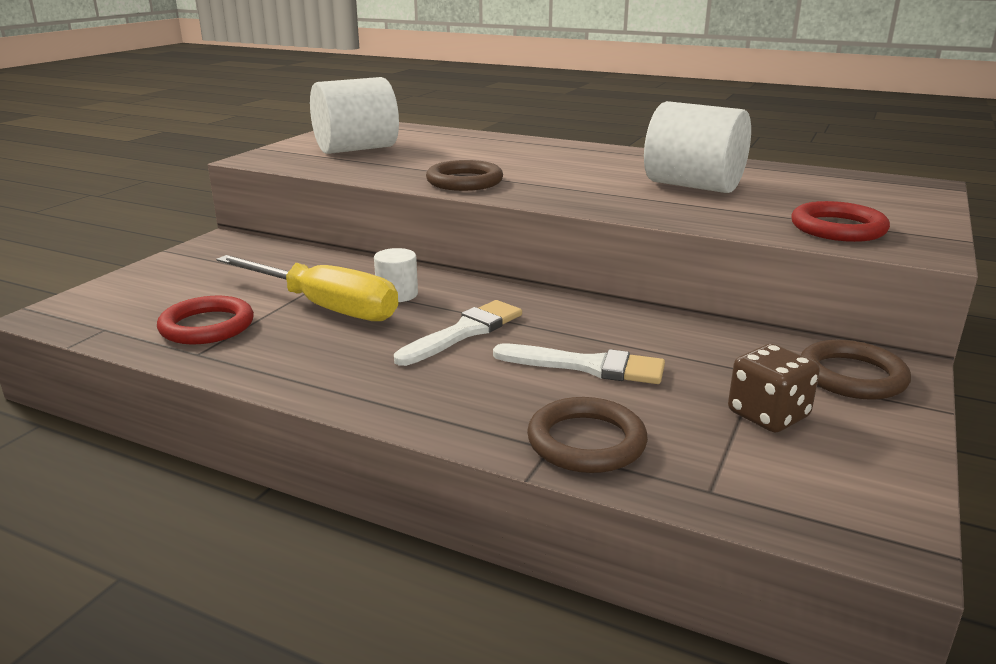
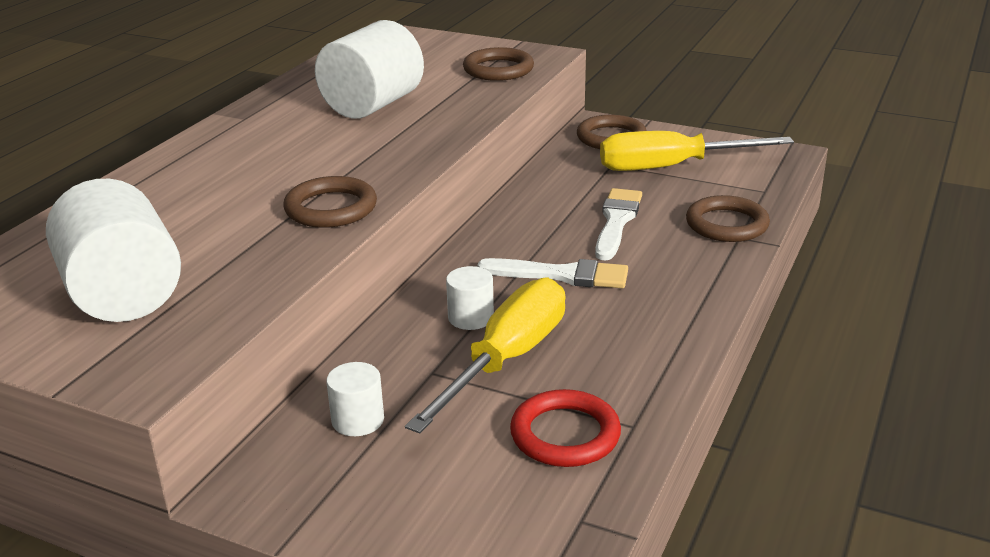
camera: 90 degrees left, 5 degrees up
white brush [394,300,522,366] -> white brush turned 150 degrees clockwise [478,258,628,288]
brown dice [728,344,820,433] -> yellow screwdriver [600,131,794,171]
red ring [792,201,890,242] -> brown ring [463,47,534,81]
none -> white cylinder [326,362,384,436]

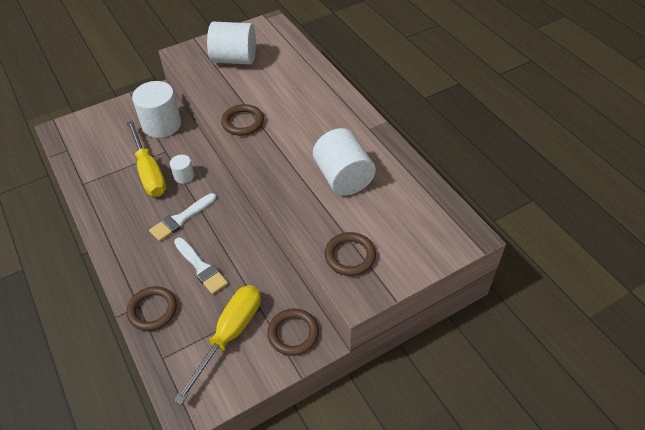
camera: 125 degrees right, 20 degrees up
white cylinder [326,362,384,436] -> white cylinder [132,81,181,138], size x2.06
red ring [510,389,621,467] -> none

